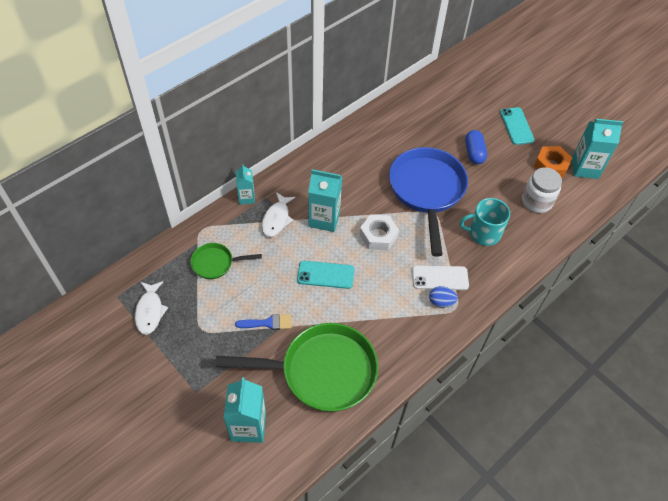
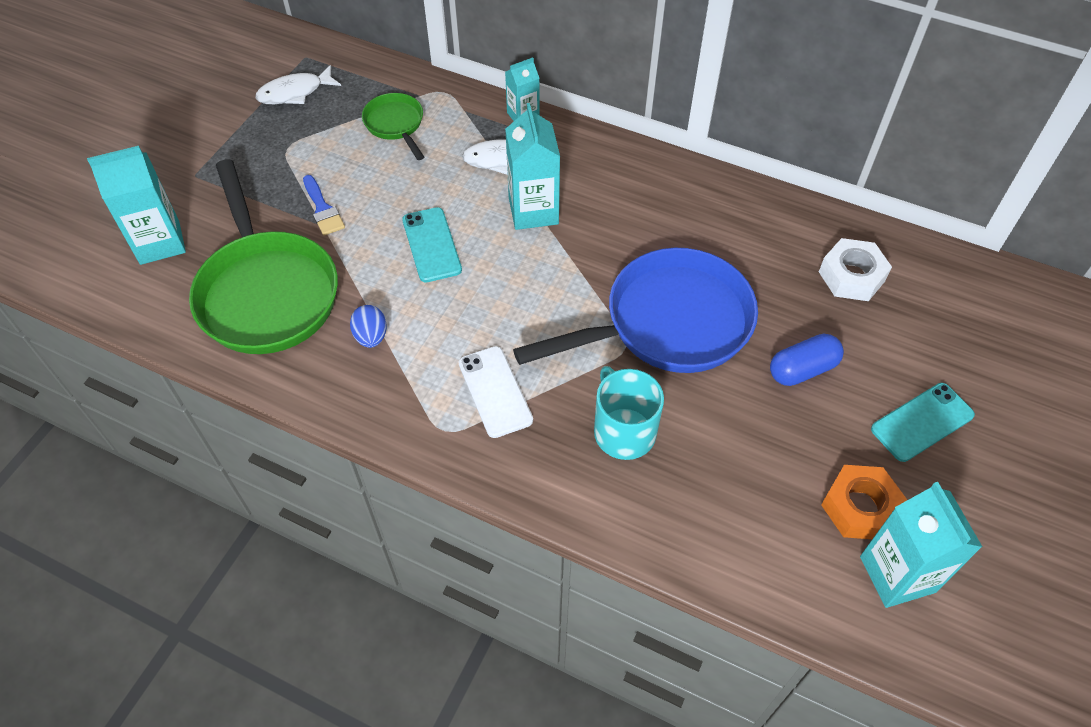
camera: 70 degrees right, 0 degrees up
white nut [360,214,399,251] -> white nut moved to [819,238,892,301]
blue egg [429,286,458,308] -> blue egg moved to [350,305,387,348]
white jar [522,167,562,213] -> none

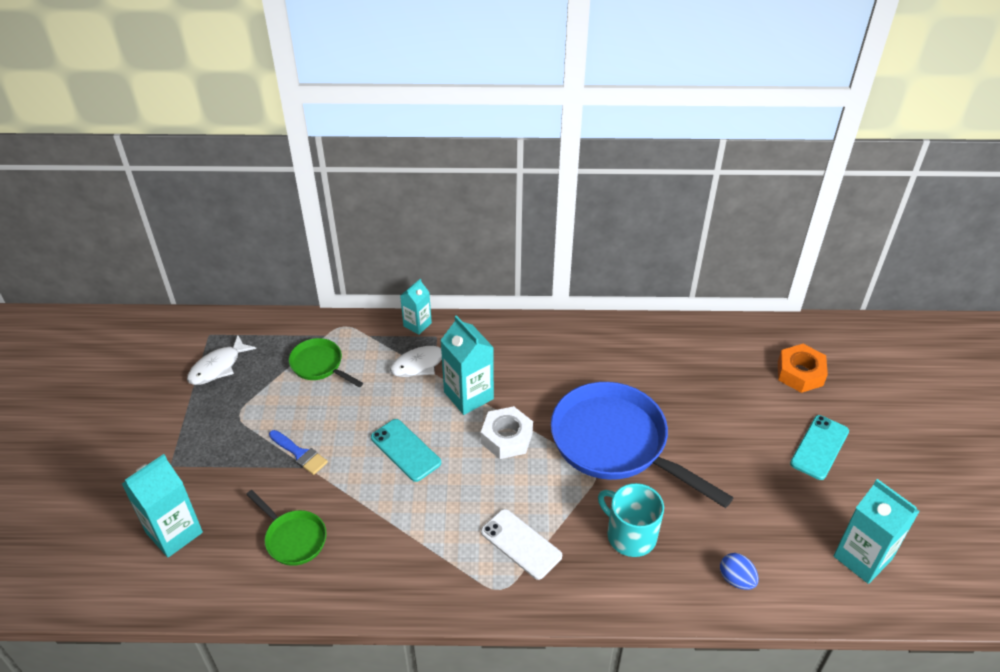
camera: 25 degrees left, 10 degrees down
green pan [189,159,338,354] -> green pan [246,490,327,566], size x0.49
blue egg [350,305,387,348] -> blue egg moved to [720,553,759,590]
blue pan [513,248,758,373] -> blue pan turned 90 degrees counterclockwise [551,382,734,508]
blue capsule [770,334,844,386] -> none
white nut [819,238,892,301] -> white nut moved to [481,406,533,459]
orange nut [821,465,907,539] -> orange nut moved to [778,344,828,393]

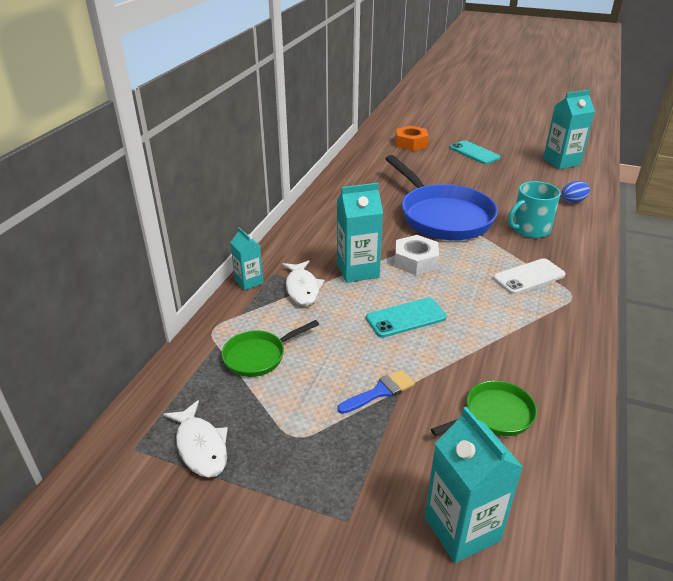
camera: 70 degrees left, 10 degrees down
blue pan [551,382,734,508] -> blue pan turned 90 degrees counterclockwise [386,155,498,240]

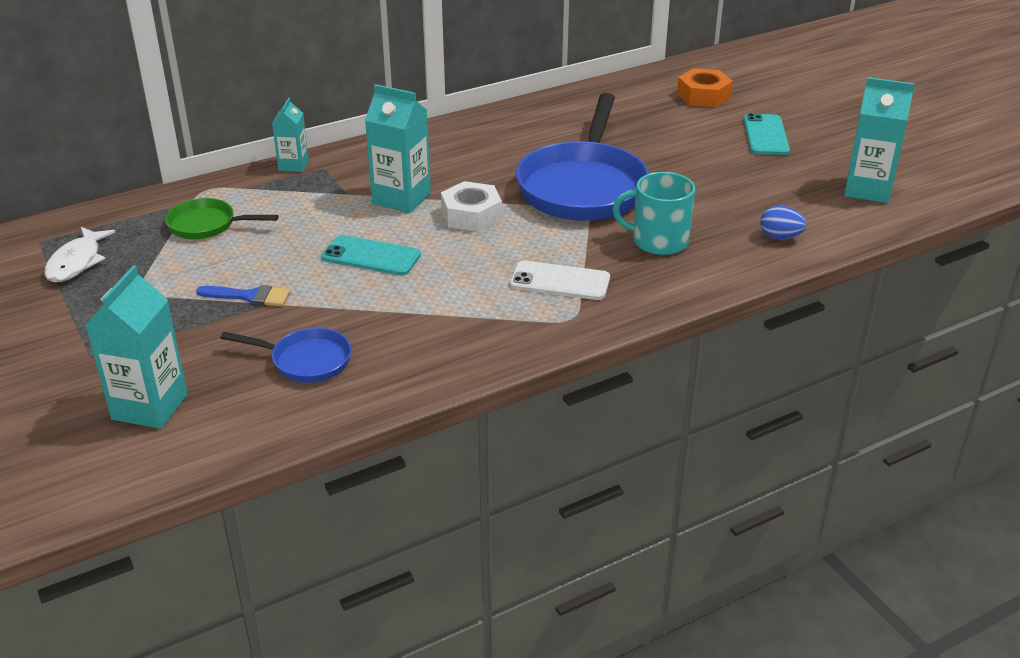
camera: 40 degrees right, 0 degrees up
white fish [282,260,324,306] -> none
green pan [431,381,537,436] -> blue pan [220,328,352,383]

